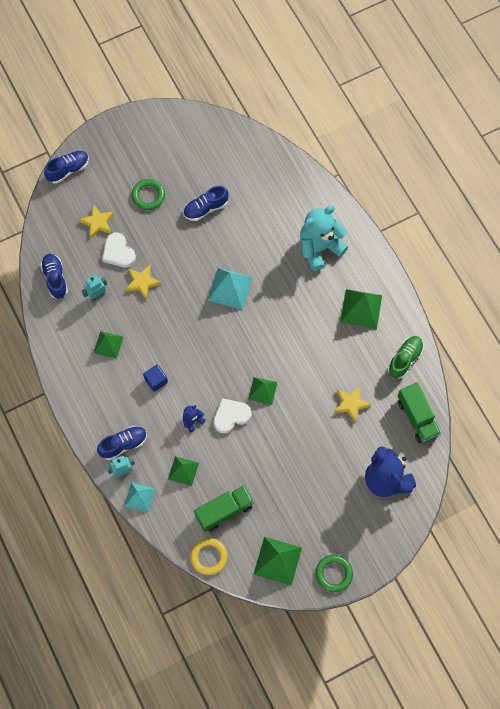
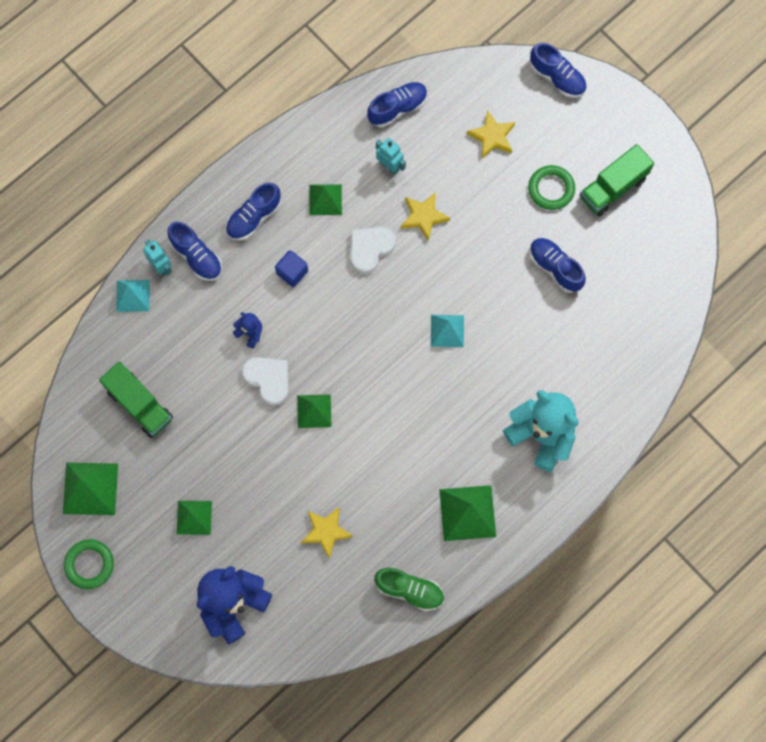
camera: 75 degrees right, 5 degrees up
white heart [102,232,136,267] -> white heart moved to [351,227,396,274]
green pyramid [168,456,199,486] -> green pyramid moved to [177,501,212,535]
yellow ring [190,538,228,575] -> none
turquoise pyramid [208,268,253,310] -> turquoise pyramid [431,315,464,347], size x0.65
green truck [398,382,441,443] -> green truck moved to [580,144,654,217]
none -> blue shoe [226,183,281,241]

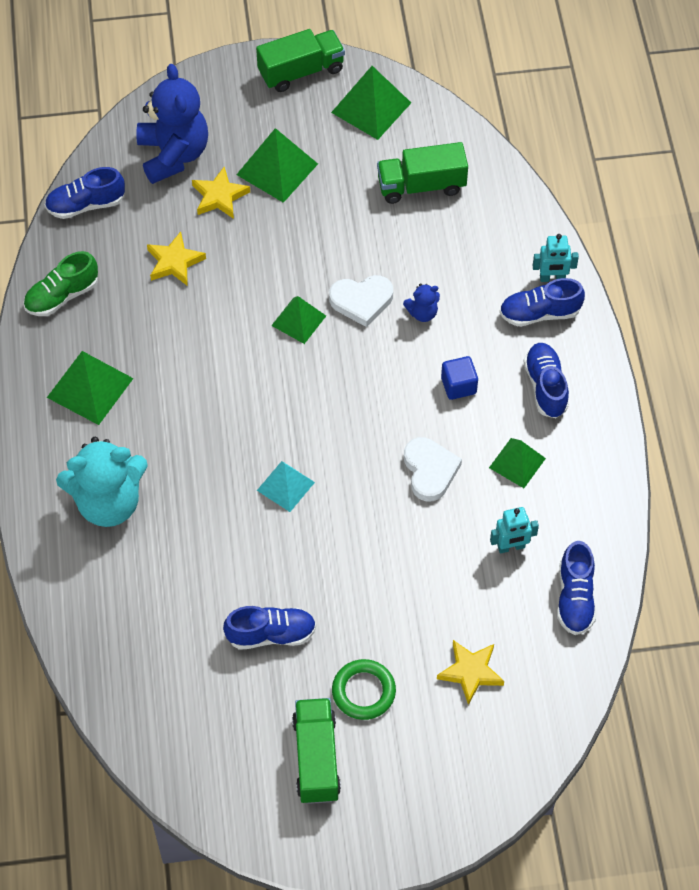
camera: 125 degrees right, 15 degrees down
green ring [64,539,114,589] -> green truck [256,29,345,92]
turquoise pyramid [116,280,150,312] -> none
green pyramid [177,501,212,535] -> green pyramid [236,128,318,203], size x1.54
yellow star [401,192,450,241] -> yellow star moved to [192,167,250,219]
blue shoe [530,43,586,98] -> blue shoe moved to [45,167,125,219]

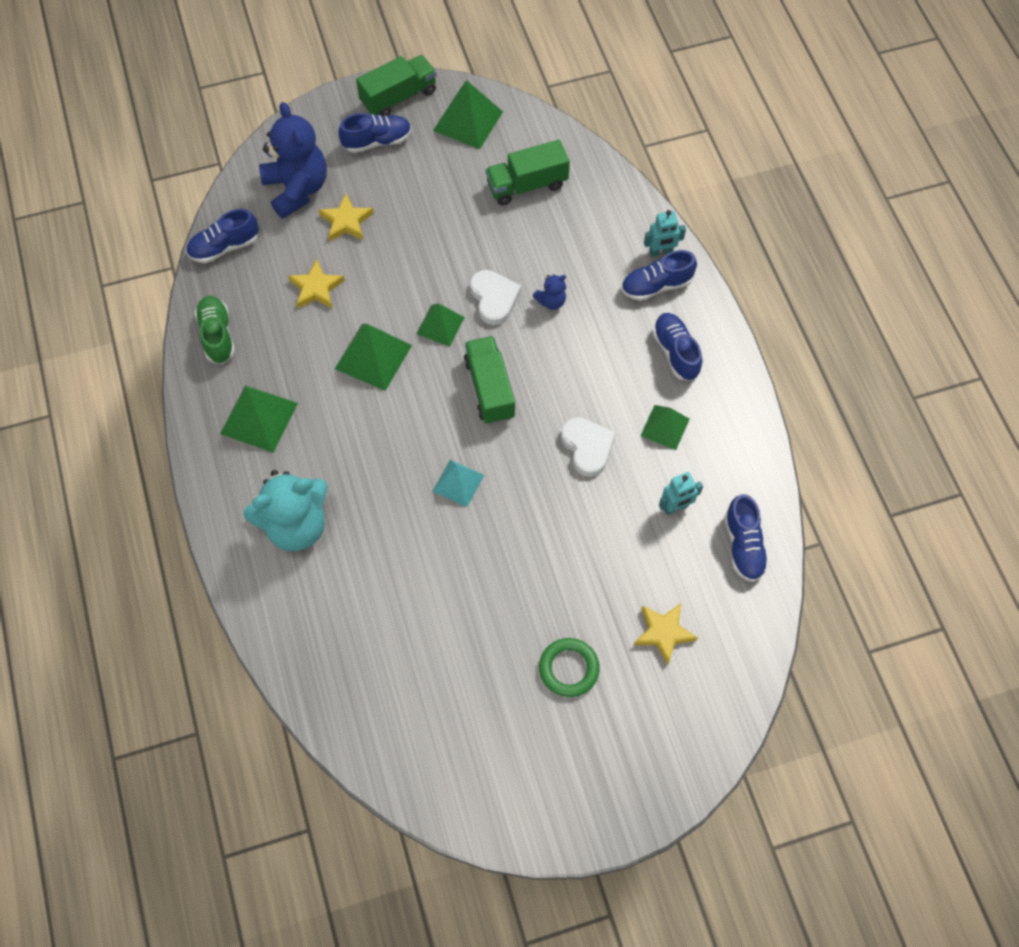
camera: 10 degrees left, 5 degrees up
green shoe [23,251,98,316] -> green shoe turned 120 degrees clockwise [195,296,235,364]
blue shoe [223,606,316,650] -> blue shoe moved to [339,113,412,153]
green pyramid [236,128,318,203] -> green pyramid moved to [335,324,412,391]
green truck [292,698,341,804] -> green truck moved to [464,336,515,424]
white heart [329,275,393,327] -> white heart turned 90 degrees counterclockwise [470,270,521,325]
blue cube [441,356,478,400] -> none

